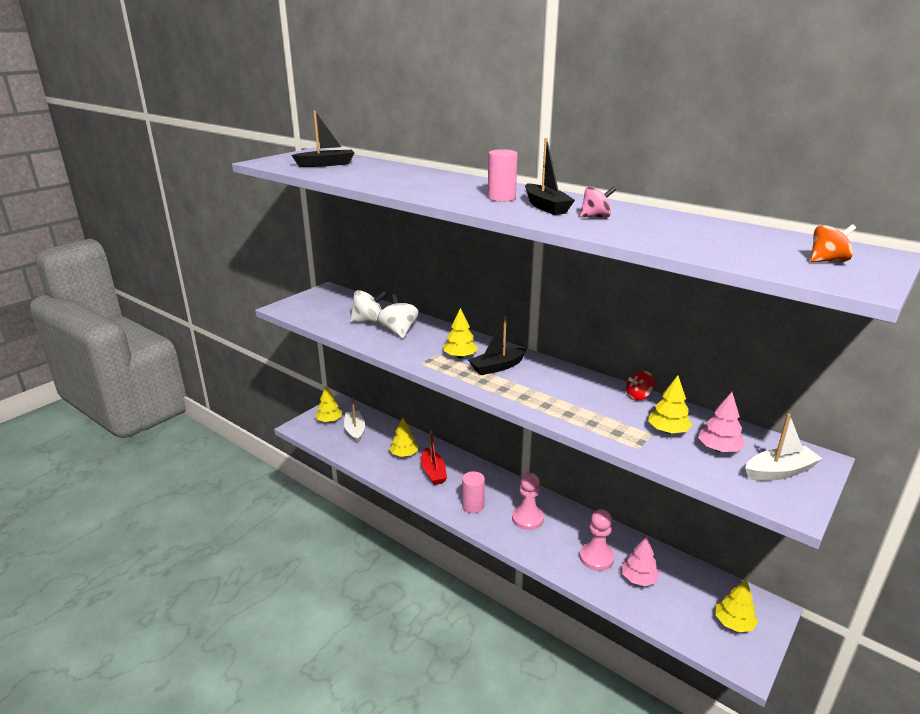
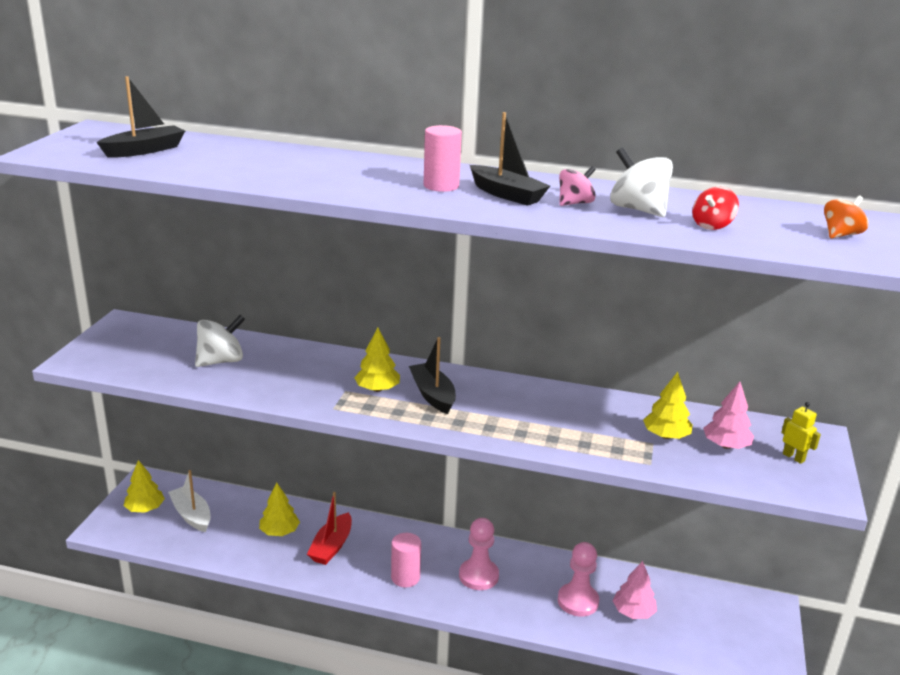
camera: 25 degrees left, 0 degrees up
white spinning top [377,294,418,338] -> white spinning top moved to [610,147,673,217]
red boat [421,431,447,485] -> red boat turned 60 degrees clockwise [307,492,352,565]
black boat [468,316,527,375] -> black boat turned 120 degrees clockwise [409,337,456,414]
red spinning top [626,371,655,400] -> red spinning top moved to [692,187,739,230]
yellow tree [715,579,758,632] -> none
white boat [745,414,823,481] -> yellow robot [781,402,821,464]

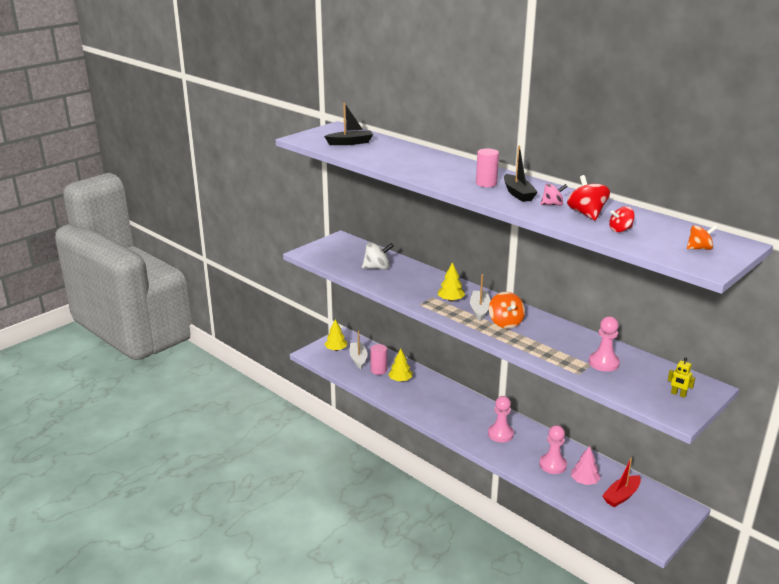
camera: 30 degrees right, 0 degrees up
red boat [307,492,352,565] -> red boat moved to [602,458,641,507]
pink cylinder [391,533,421,588] -> pink cylinder moved to [370,344,387,375]
black boat [409,337,456,414] -> white boat [470,274,491,321]
white spinning top [610,147,673,217] -> red spinning top [567,175,610,220]
yellow tree [643,372,693,439] -> pink pawn [589,316,620,372]
pink tree [703,382,754,449] -> none
yellow robot [781,402,821,464] -> yellow robot turned 135 degrees clockwise [668,357,695,398]
none -> orange spinning top [489,292,525,329]

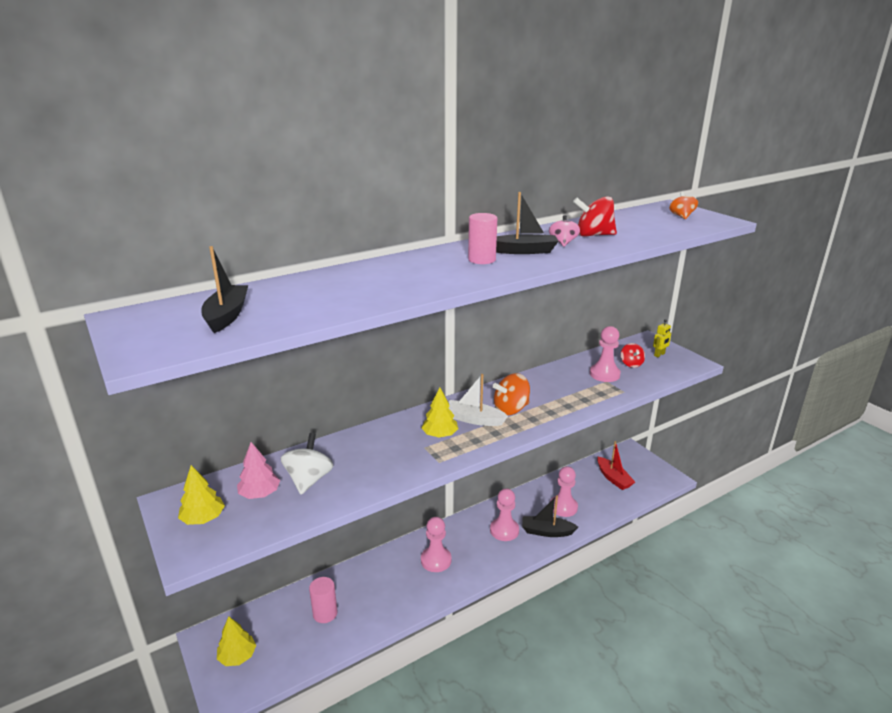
camera: 75 degrees left, 0 degrees up
white boat [349,330,367,369] -> none
yellow tree [388,349,412,382] -> yellow tree moved to [178,465,225,525]
orange spinning top [489,292,525,329] -> orange spinning top turned 150 degrees clockwise [493,373,530,415]
pink tree [571,446,601,485] -> pink tree moved to [237,442,280,499]
red spinning top [609,206,634,232] -> red spinning top moved to [621,343,645,368]
none -> pink pawn [421,517,451,572]
none -> black boat [522,495,578,537]

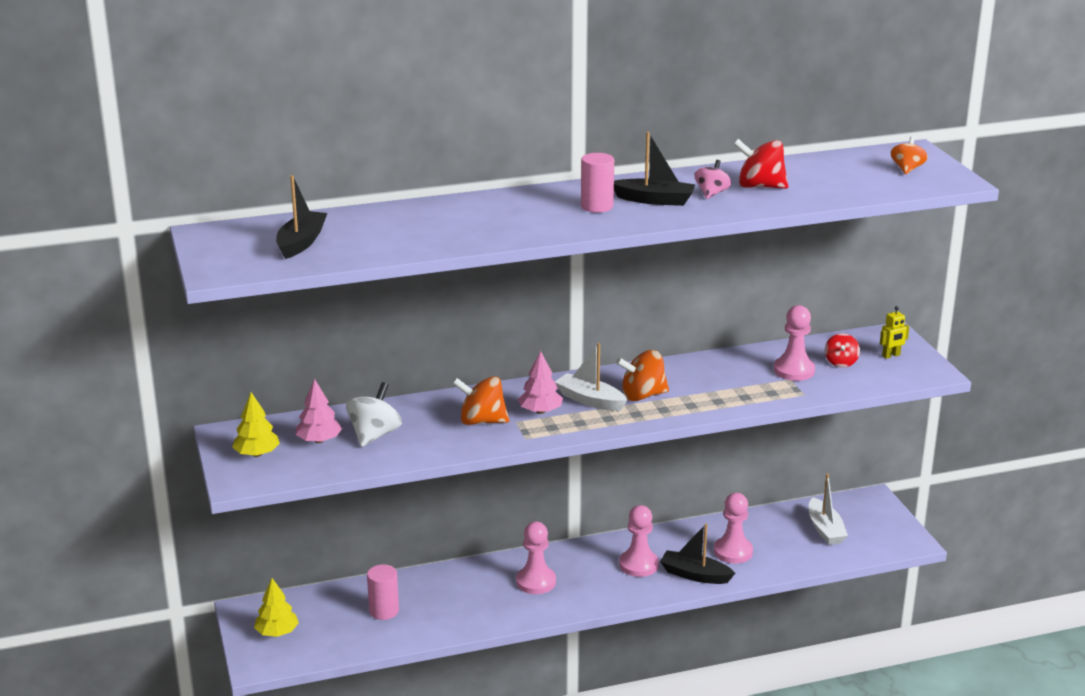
camera: 15 degrees right, 0 degrees up
yellow tree [421,387,458,437] -> pink tree [518,351,563,414]
red boat [597,441,635,490] -> white boat [809,473,848,545]
none -> orange spinning top [452,376,509,425]

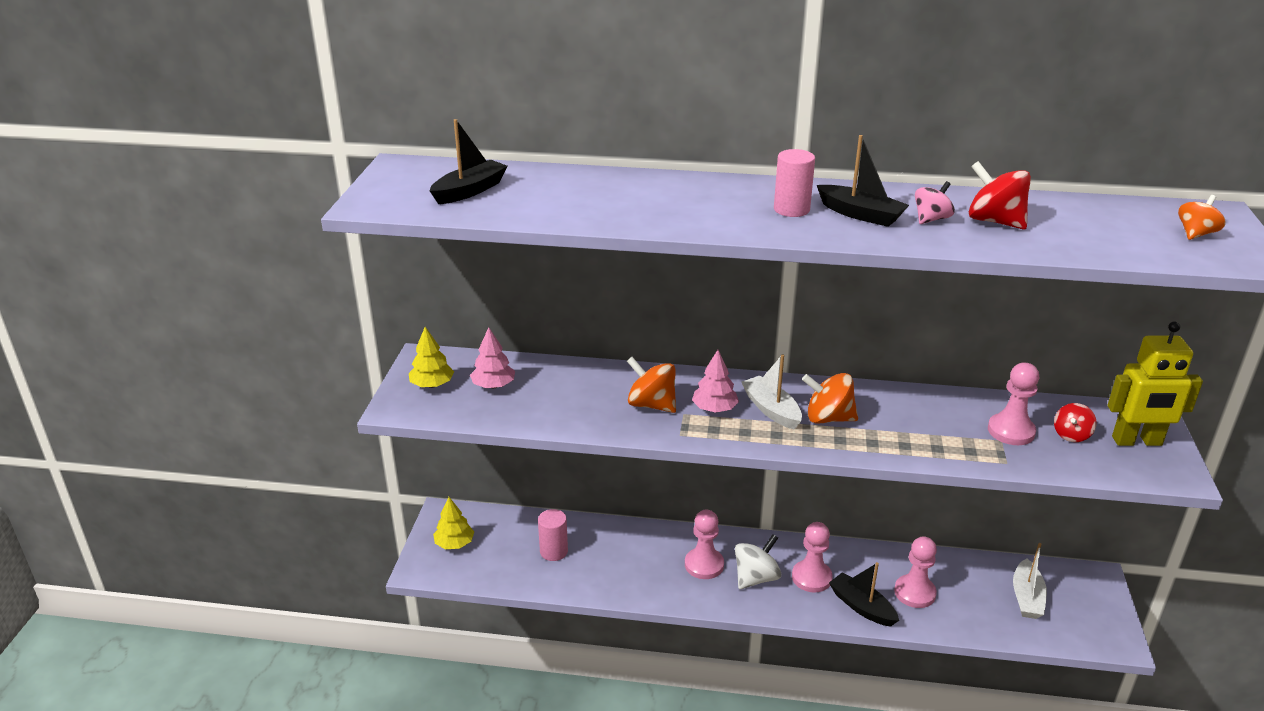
camera: 25 degrees right, 5 degrees up
white spinning top [346,382,402,447] -> white spinning top moved to [735,534,781,589]
yellow robot [880,306,909,359] -> yellow robot [1107,322,1203,446], size x2.19

